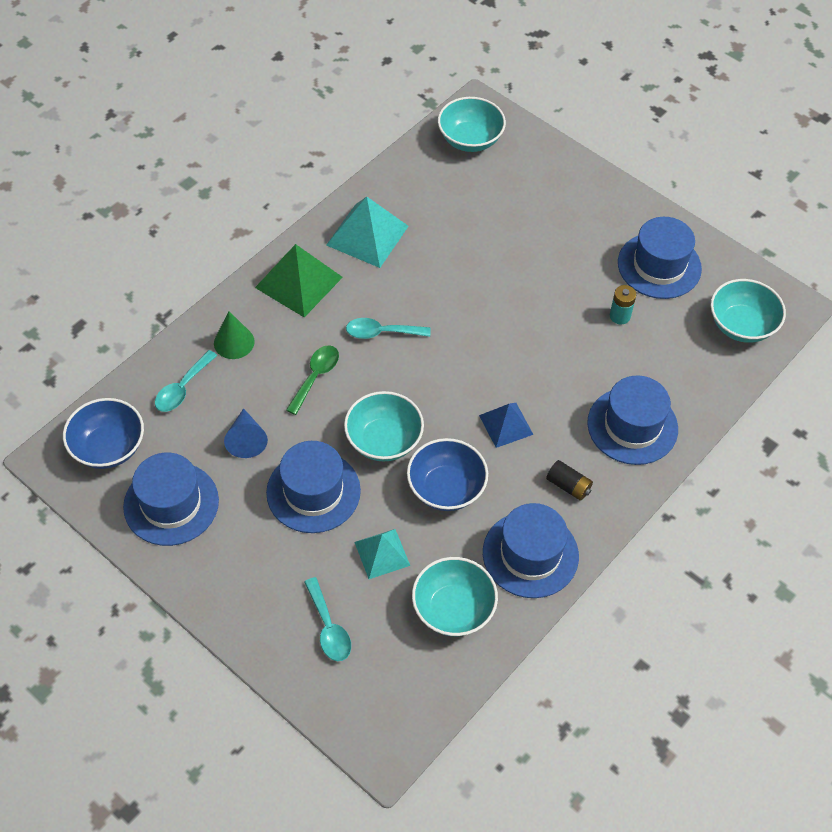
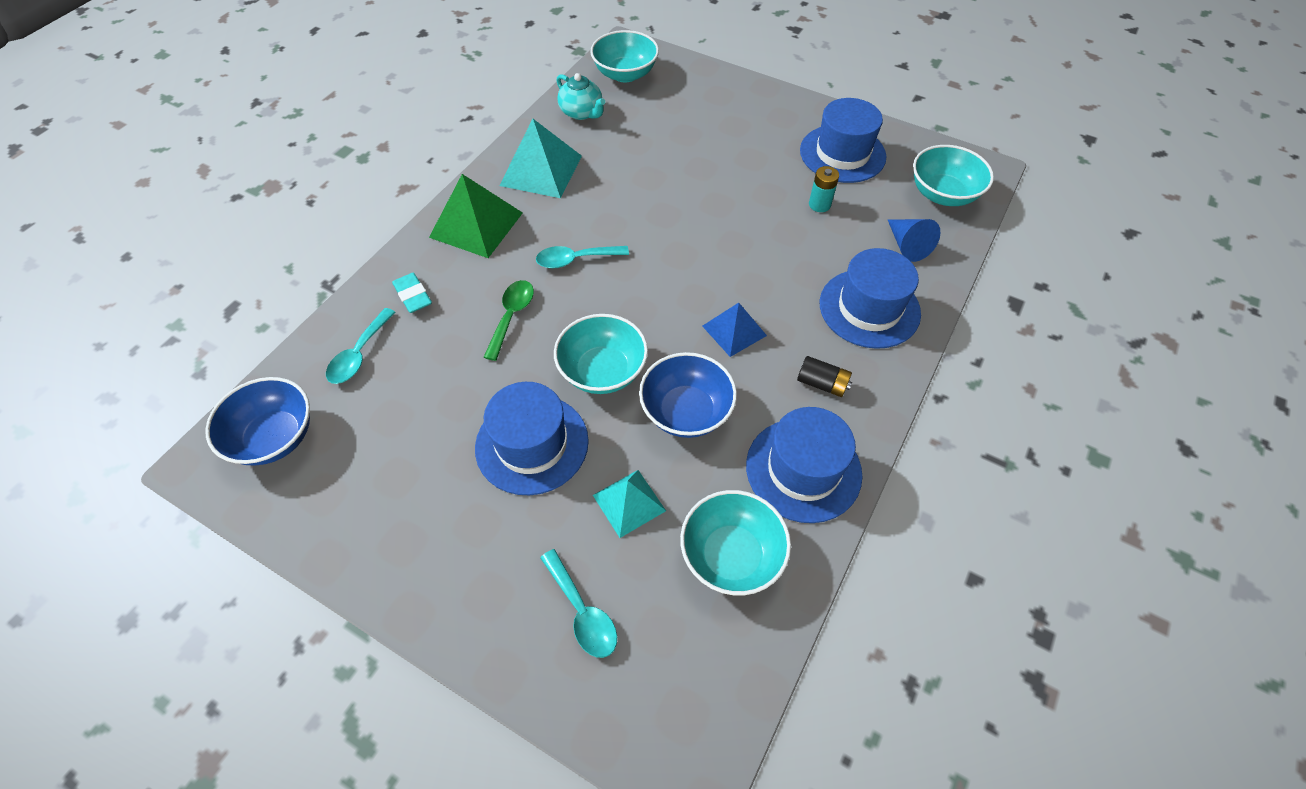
camera: 10 degrees left, 0 degrees up
blue hat [123,453,219,546] -> none
green cone [214,311,255,359] -> turquoise eraser [392,273,432,313]
blue cone [224,408,268,458] -> blue cone moved to [888,219,940,262]
none -> turquoise teapot [556,73,605,120]

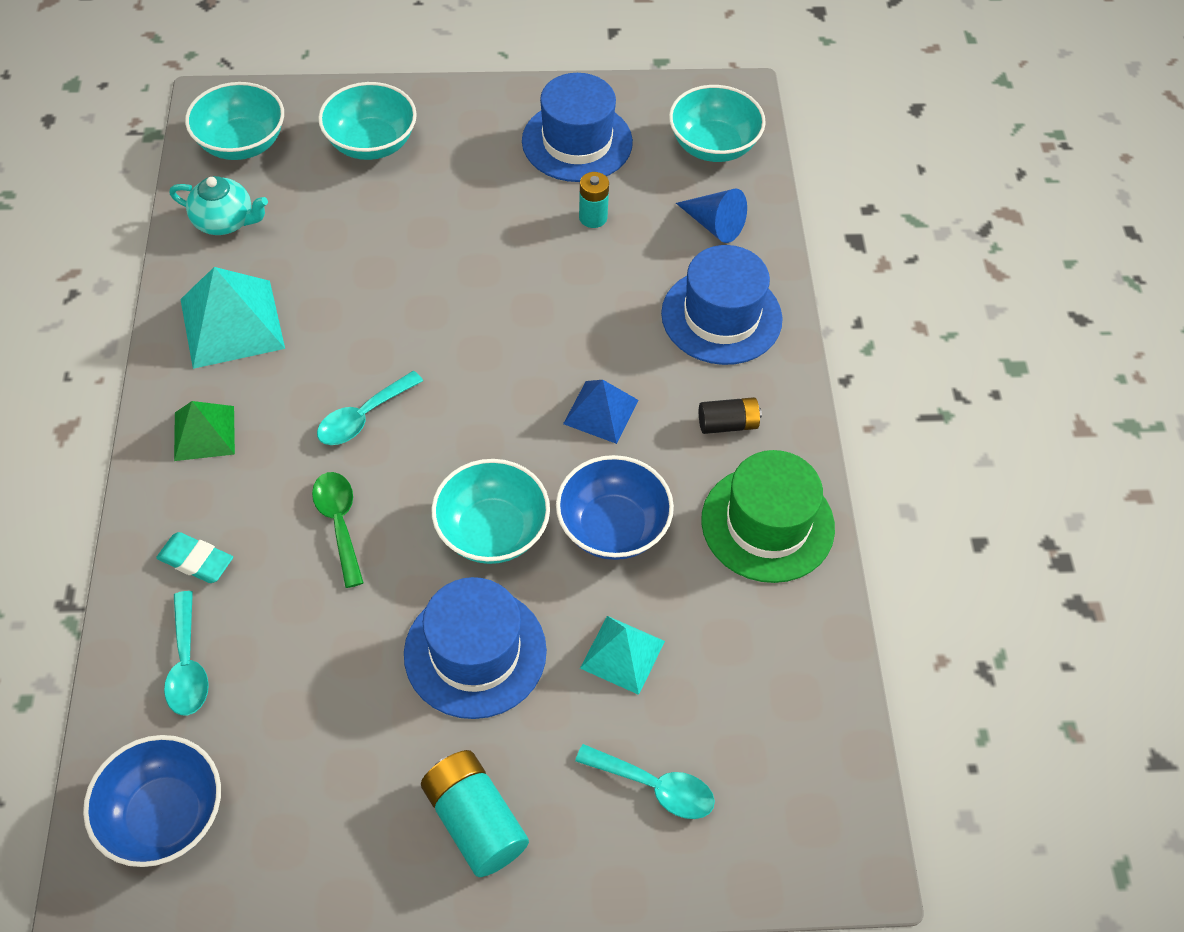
camera: 35 degrees left, 0 degrees up
green pyramid [429,174,523,258] -> green pyramid [174,401,235,461], size x0.62
turquoise bowl [680,490,791,595] -> turquoise bowl moved to [318,82,417,160]
blue hat [746,407,863,523] -> green hat [701,450,835,583]
none -> turquoise battery [421,750,529,877]

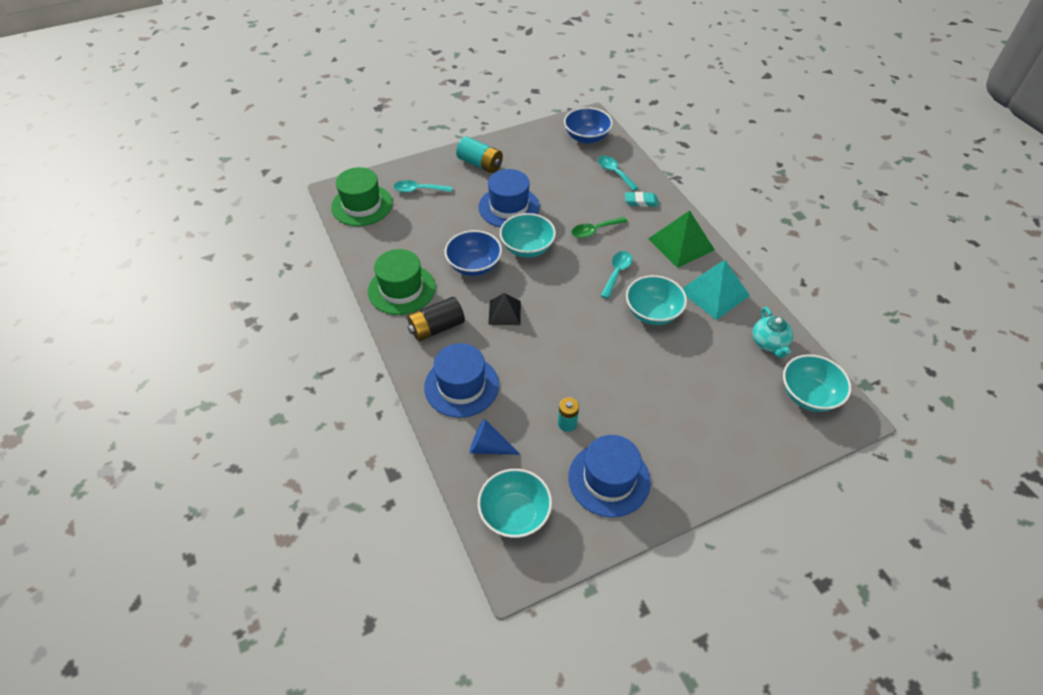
camera: 160 degrees right, 5 degrees down
turquoise teapot [169,176,268,235] -> turquoise teapot turned 90 degrees counterclockwise [753,307,793,358]
green pyramid [174,401,235,461] -> green pyramid [648,210,715,268], size x1.62
green spoon [312,472,364,588] -> green spoon turned 105 degrees clockwise [571,217,628,238]
turquoise bowl [318,82,417,160] -> turquoise bowl moved to [626,275,687,325]
blue pyramid [563,380,638,444] -> black pyramid [488,293,521,325]
turquoise pyramid [580,616,665,695] -> none
black battery [699,397,762,434] -> black battery [407,297,465,342], size x1.62
none -> green hat [331,167,393,226]

